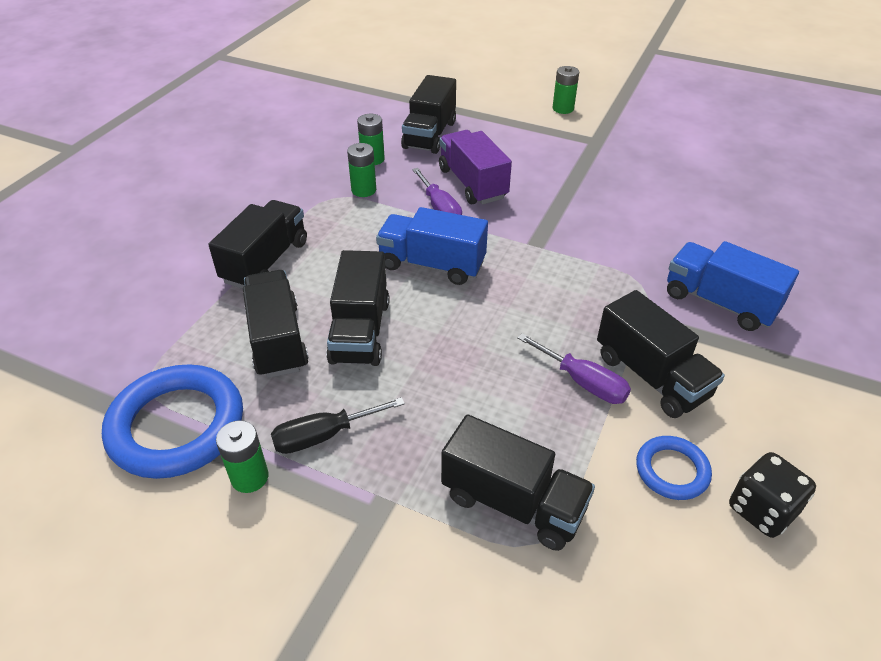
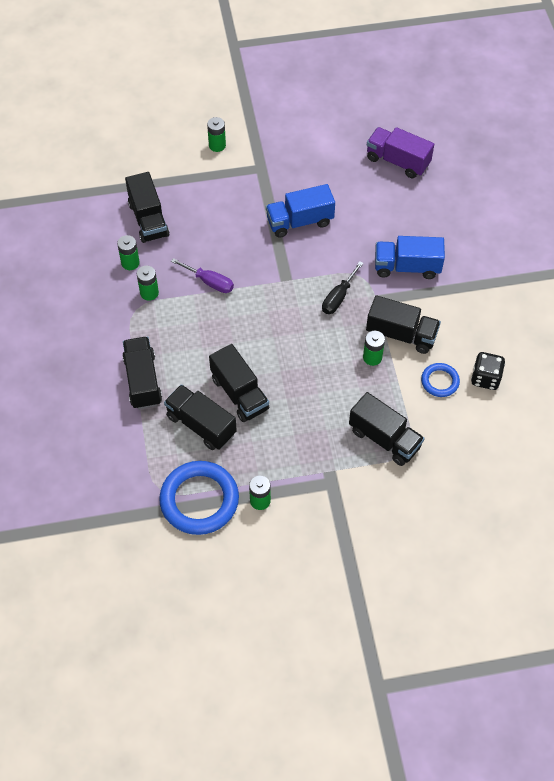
camera: 35 degrees left, 15 degrees up
black screwdriver [271,397,405,454] -> black screwdriver moved to [322,261,364,314]
blue truck [376,207,488,285] -> blue truck moved to [266,184,335,238]
purple truck [439,130,512,205] -> purple truck moved to [367,127,434,178]
black truck [441,414,595,551] -> black truck turned 45 degrees clockwise [349,392,425,466]
purple screwdriver [517,333,631,404] -> green battery [363,331,385,366]

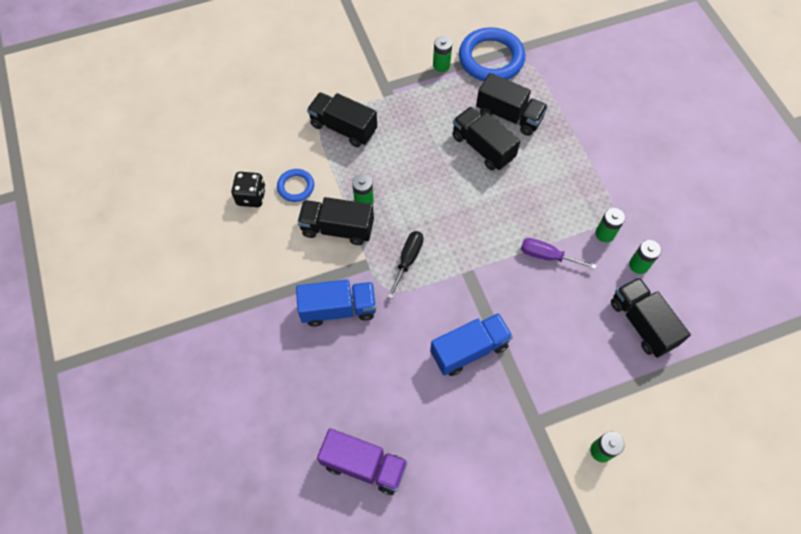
camera: 170 degrees right, 5 degrees up
black truck [122,336,162,409] -> none

